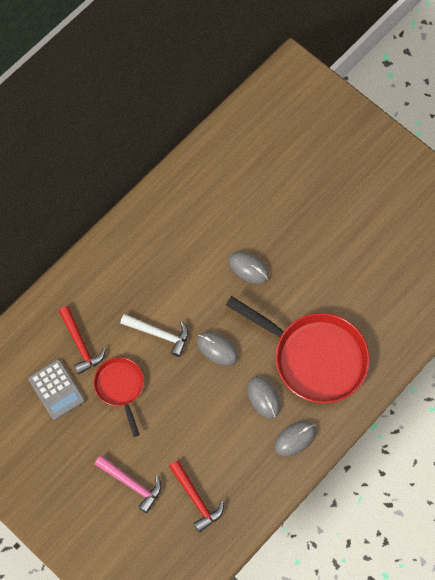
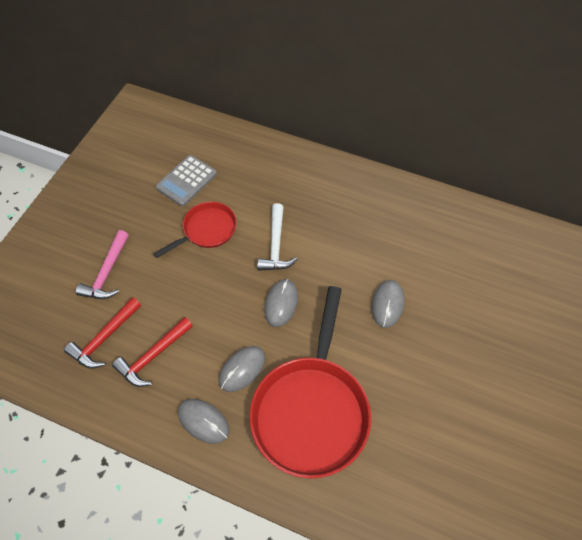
camera: 70 degrees right, 10 degrees down
red hammer [59,306,106,375] -> red hammer moved to [112,317,193,387]

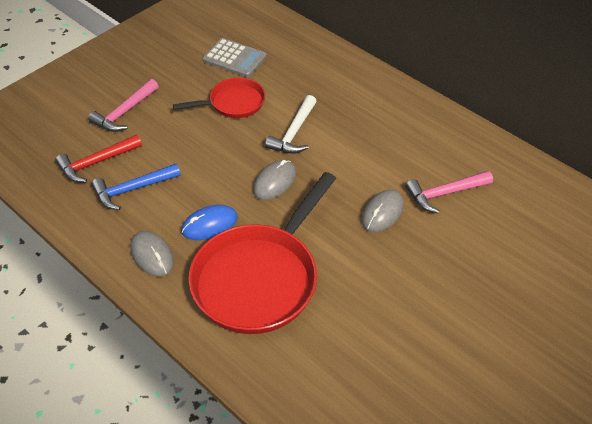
camera: 20 degrees right, 10 degrees down
red hammer [112,317,193,387] -> blue hammer [91,164,181,210]
grey calculator [156,155,217,206] -> grey calculator turned 120 degrees counterclockwise [203,38,267,77]
grey mouse [219,346,265,392] -> blue mouse [181,205,238,240]
none -> pink hammer [406,171,493,213]

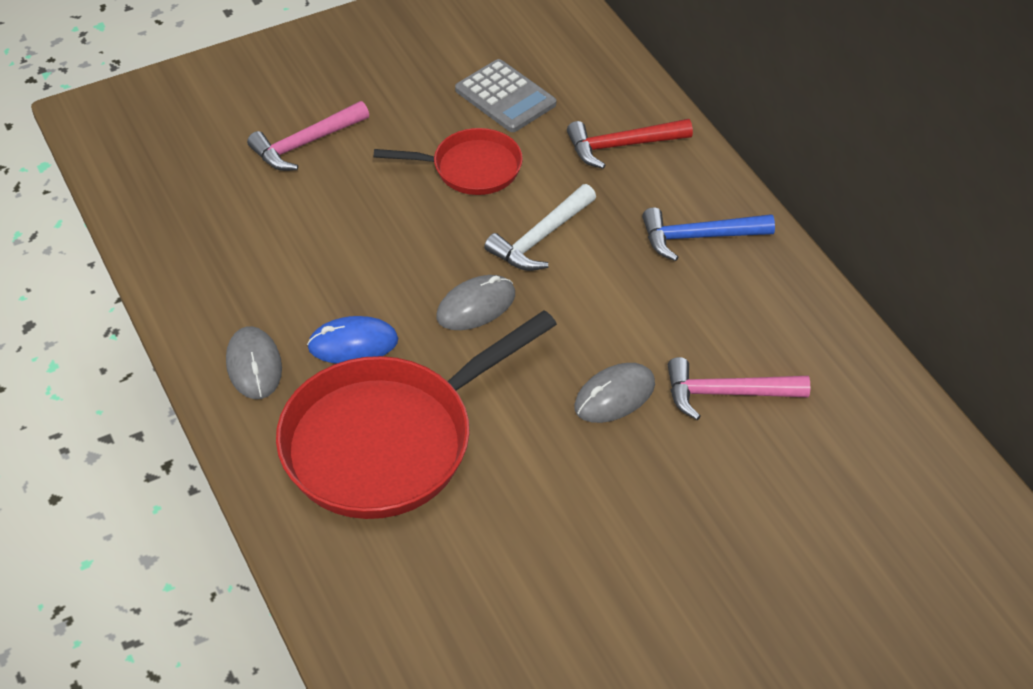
camera: 20 degrees right, 0 degrees up
red hammer [55,135,142,182] -> red hammer moved to [567,119,693,169]
blue hammer [91,164,181,210] -> blue hammer moved to [642,207,775,261]

